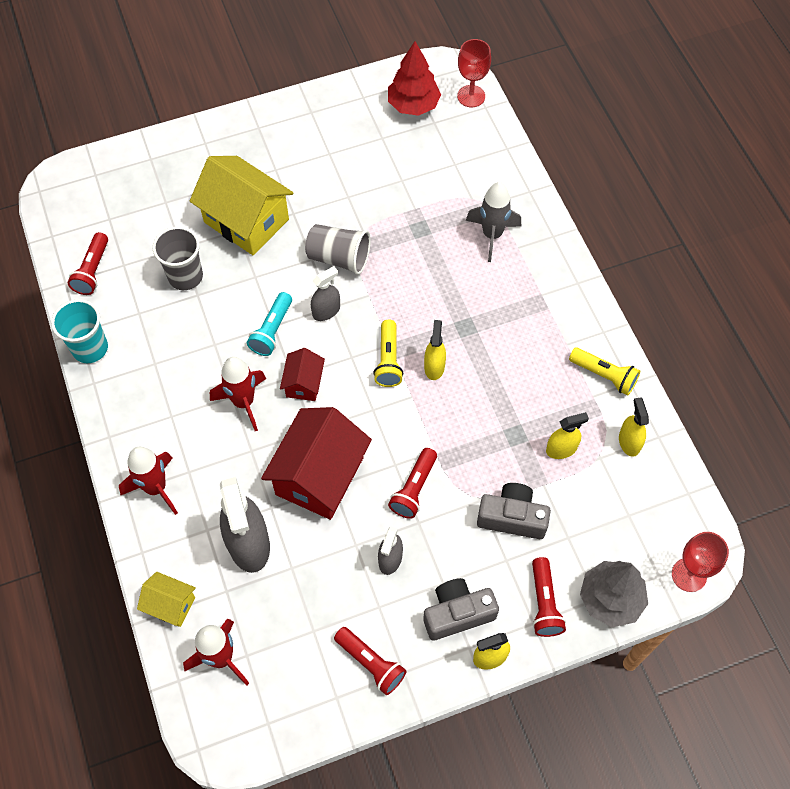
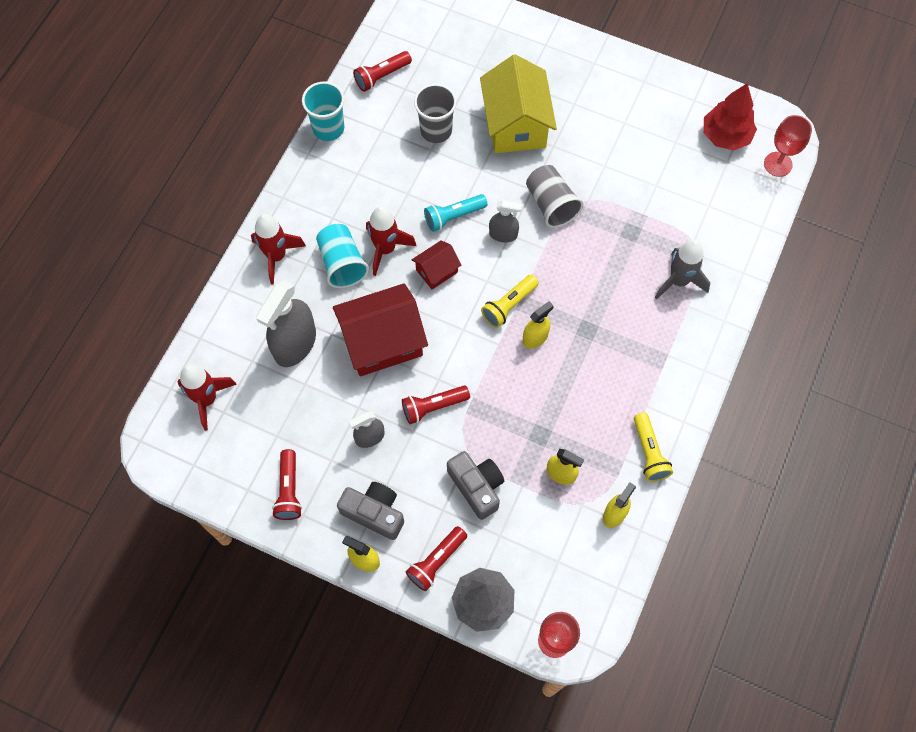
camera: 45 degrees right, 5 degrees up
yellow house [137,572,196,627] -> none
none -> turquoise cup [316,224,369,288]

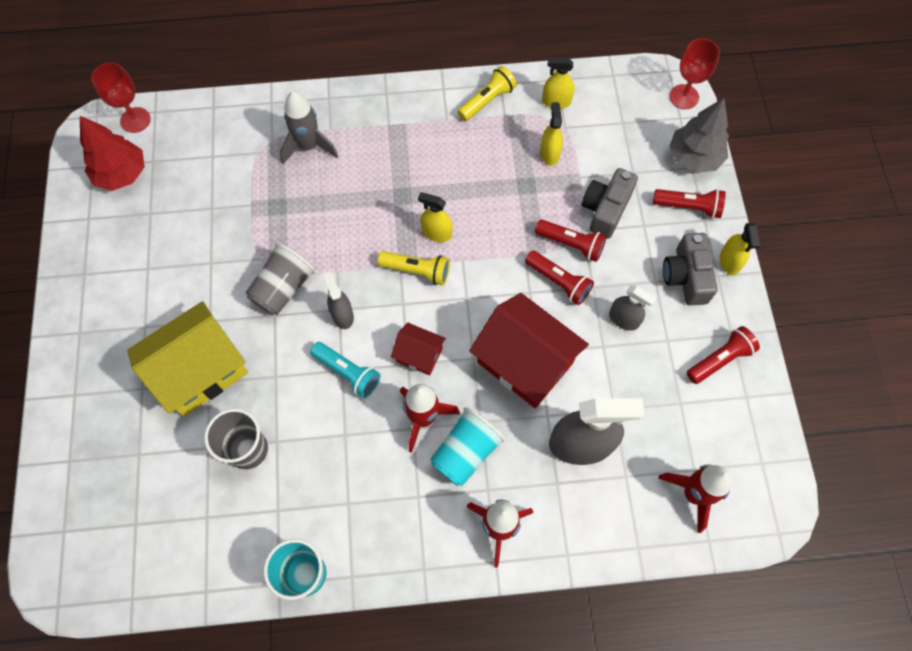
camera: 120 degrees left, 0 degrees up
red flashlight [353,51,412,92] -> red flashlight moved to [535,219,607,262]

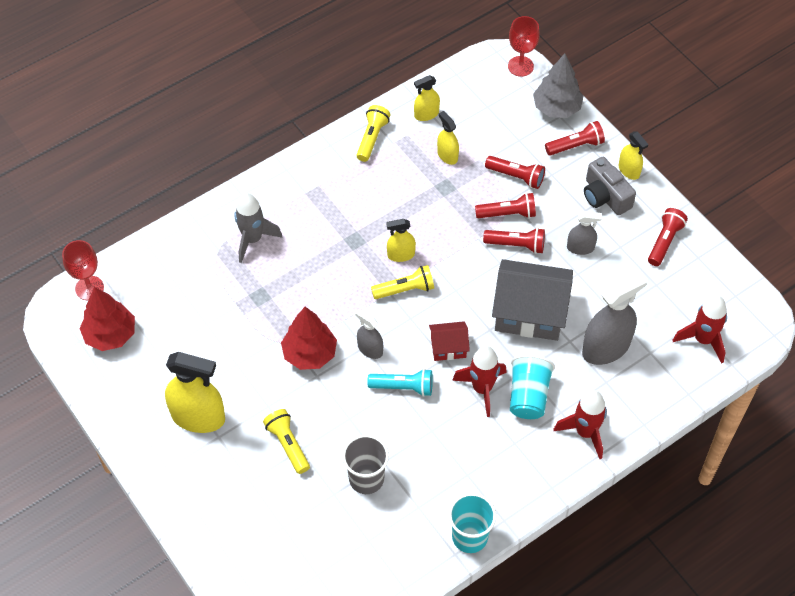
camera: 30 degrees left, 10 degrees down
yellow house [127,301,248,416] -> yellow flashlight [263,409,310,474]
grey cup [245,243,315,315] -> red tree [281,307,337,370]
red house [469,293,589,408] -> grey house [492,259,573,341]
grey camera [582,168,638,239] -> red flashlight [485,156,545,189]
none -> yellow spray bottle [165,352,225,433]

